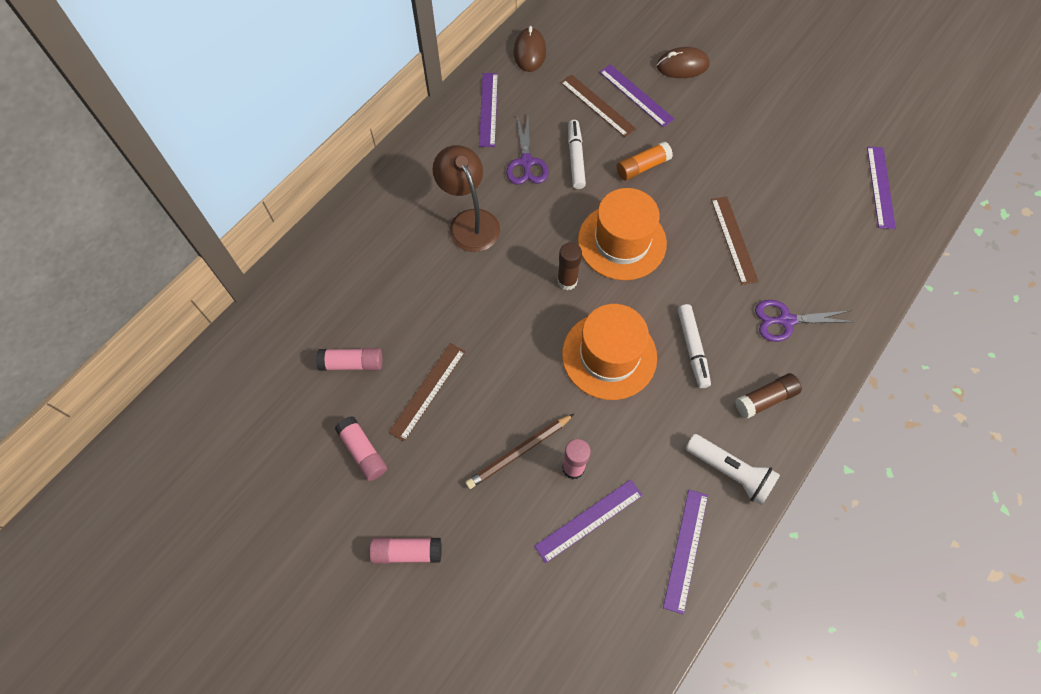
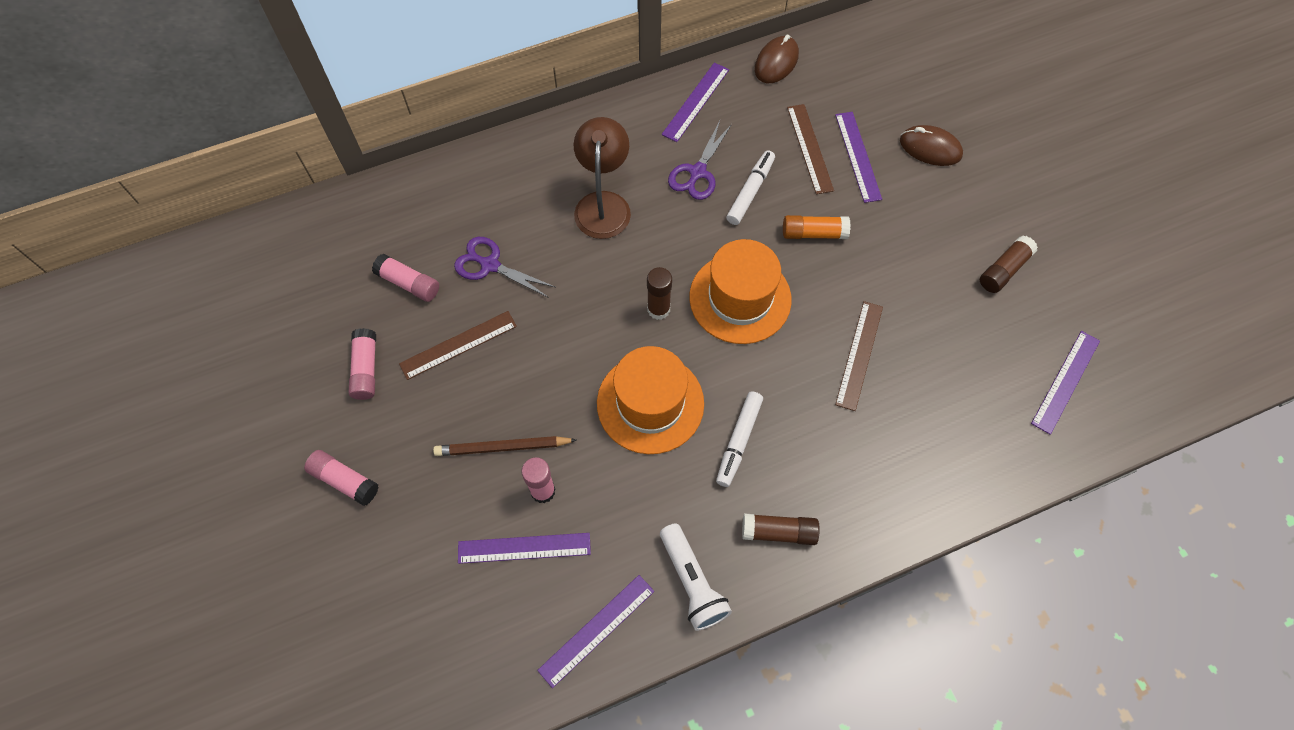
camera: 30 degrees right, 0 degrees up
purple scissors [755,300,854,342] -> purple scissors moved to [454,237,555,298]
none -> brown glue stick [980,236,1038,293]

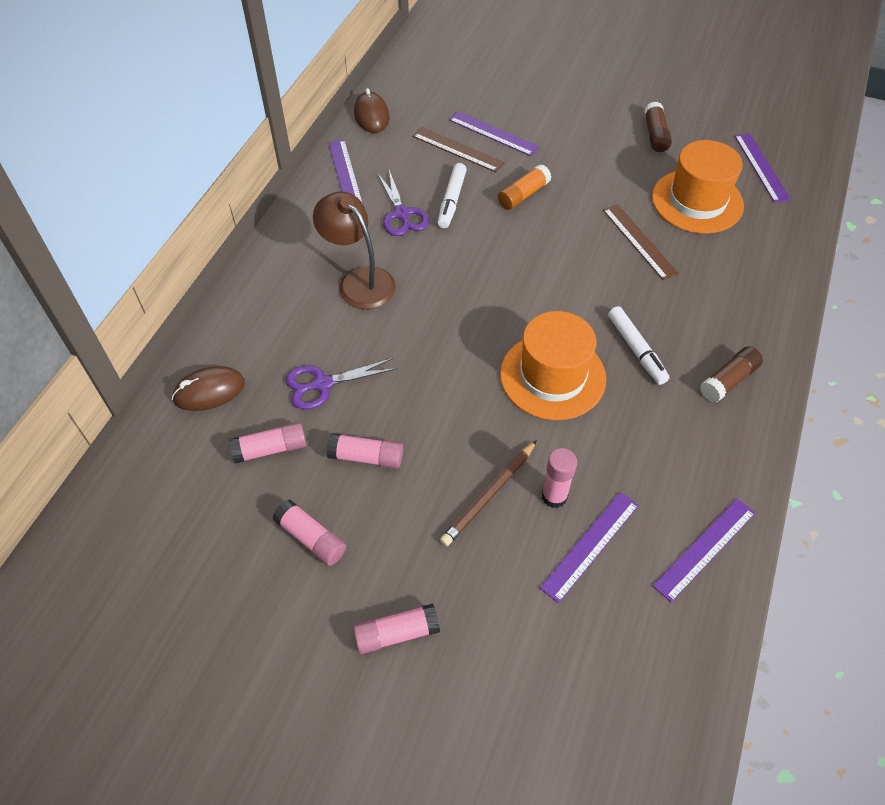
camera: 45 degrees left, 10 degrees down
brown ruler [399,311,517,380] -> pink glue stick [327,433,403,469]
purple ruler [537,575,654,688] -> purple ruler turned 45 degrees clockwise [652,499,755,602]
brown glue stick [647,267,672,320] -> none
white flashlight [660,523,732,631] -> none
orange hat [689,239,792,344] -> orange hat moved to [652,140,744,234]
white marker [726,150,775,225] -> white marker turned 150 degrees counterclockwise [438,163,467,228]
brown mouse [900,125,963,166] -> brown mouse moved to [172,366,245,411]

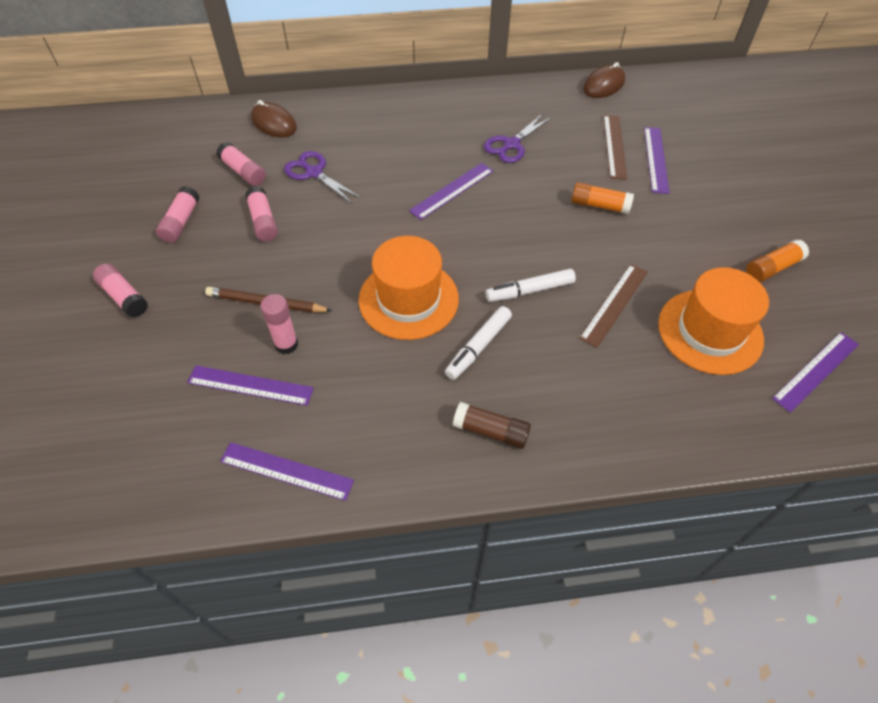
camera: 60 degrees right, 0 degrees up
brown lamp [313,192,396,309] -> none
purple ruler [328,140,363,204] -> purple ruler moved to [409,163,493,220]
white marker [438,163,467,228] -> white marker moved to [486,269,576,302]
brown glue stick [644,102,672,152] -> orange glue stick [746,239,809,282]

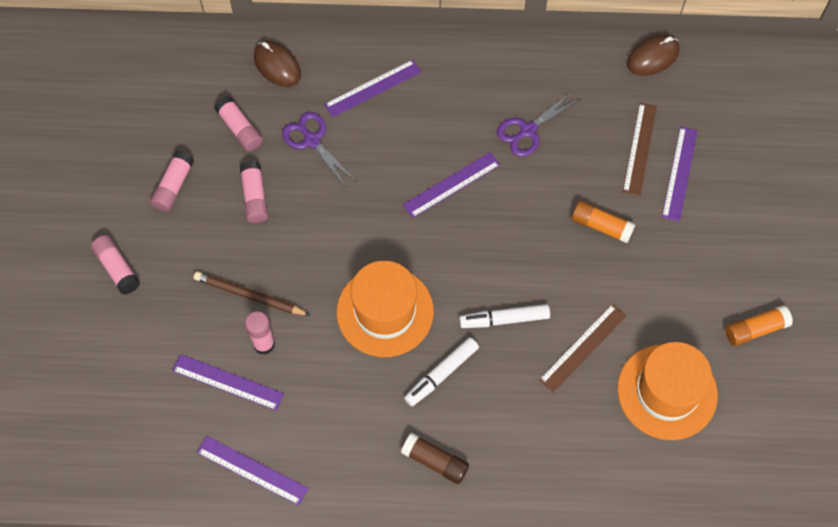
camera: 10 degrees right, 10 degrees up
purple ruler [772,332,859,413] -> purple ruler moved to [324,59,421,117]

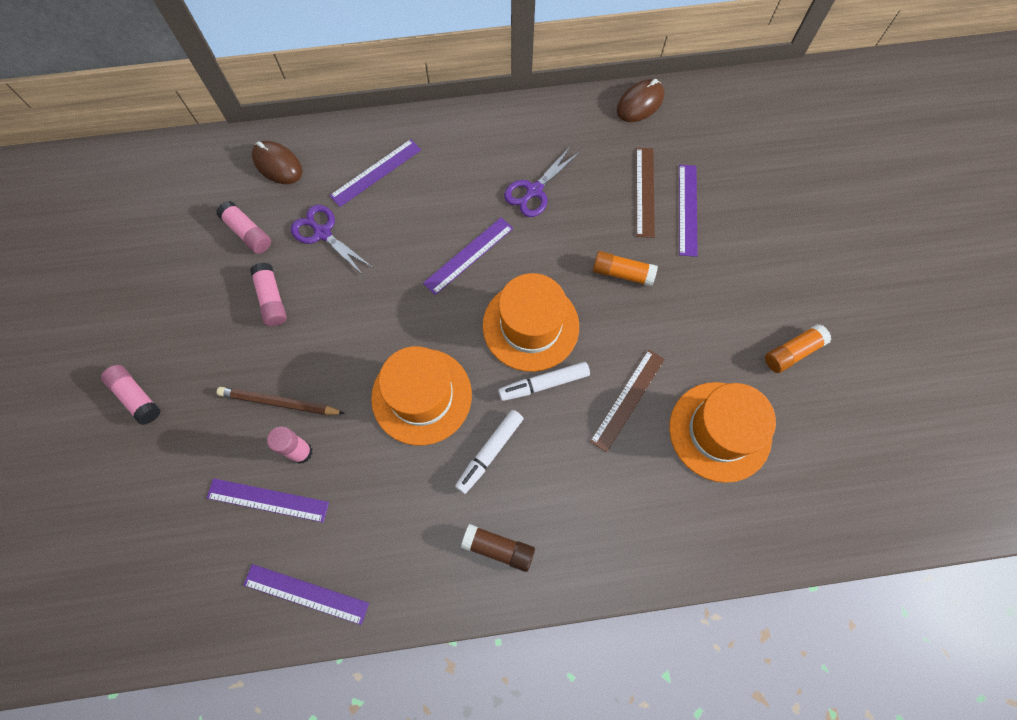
camera: 10 degrees left, 5 degrees up
pink glue stick [150,151,194,212] -> none
none -> orange hat [483,273,579,372]

